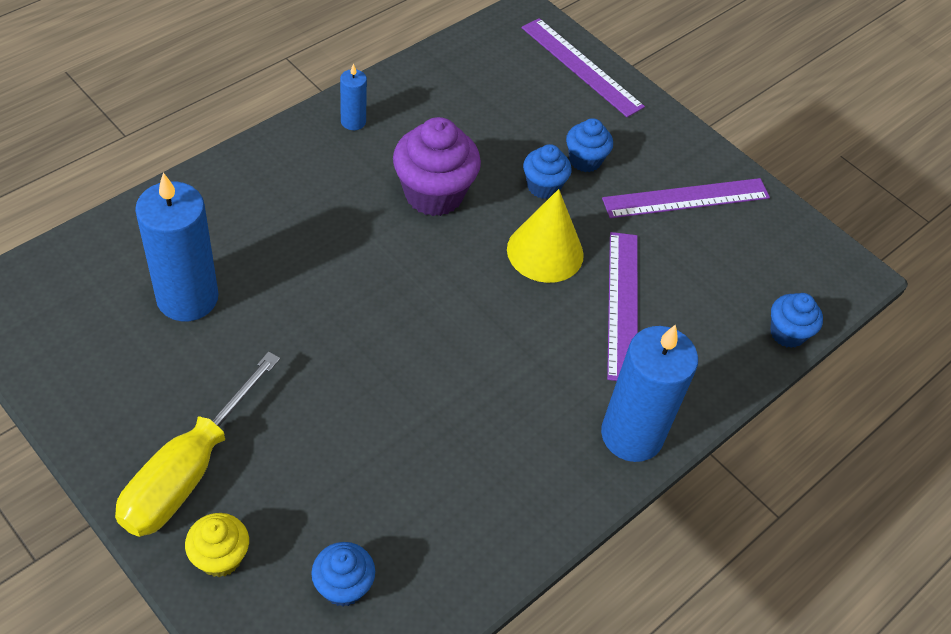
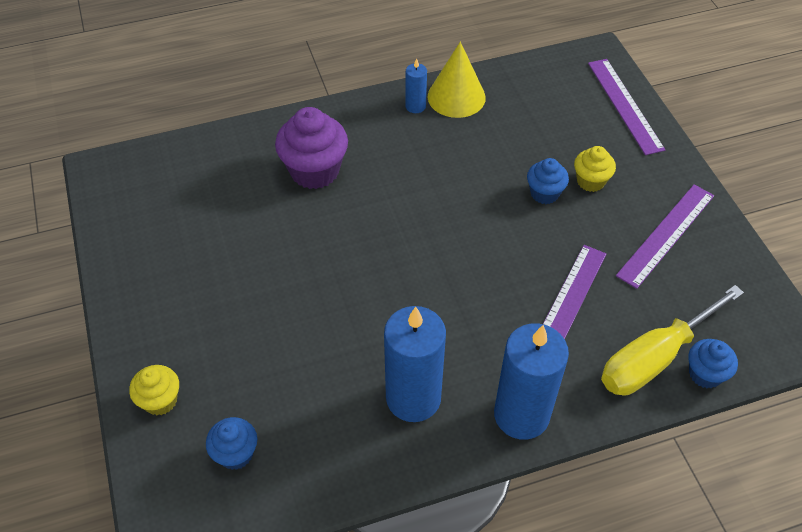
camera: 30 degrees right, 0 degrees up
yellow screwdriver [115,351,280,537] -> yellow screwdriver moved to [601,285,744,395]
blue candle [135,173,218,321] -> blue candle moved to [384,306,446,422]
purple cupcake [393,117,481,216] -> purple cupcake moved to [275,107,348,189]
yellow cone [507,189,584,283] -> yellow cone moved to [428,42,486,118]
blue cupcake [566,118,613,172] -> yellow cupcake [574,146,616,192]
purple ruler [602,178,770,218] -> purple ruler turned 60 degrees counterclockwise [616,184,714,289]

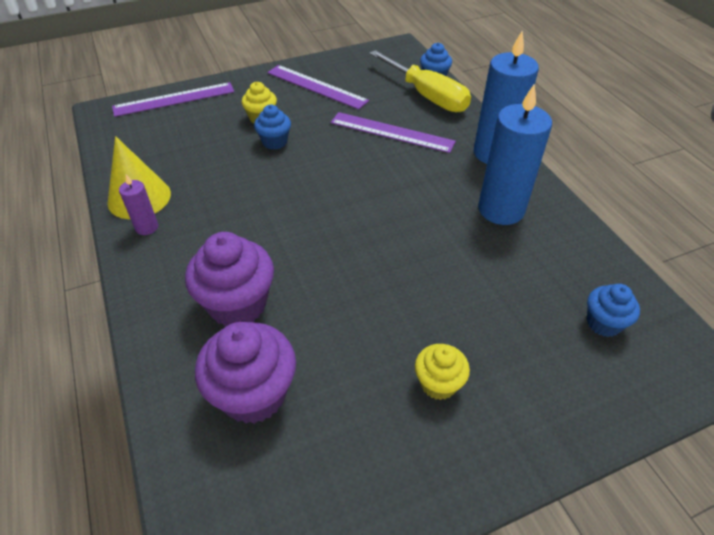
camera: 95 degrees left, 5 degrees down
yellow cupcake [129,365,179,415] -> yellow cupcake moved to [415,344,470,400]
blue candle [405,58,427,113] -> purple candle [119,174,158,235]
none -> purple cupcake [195,322,296,424]

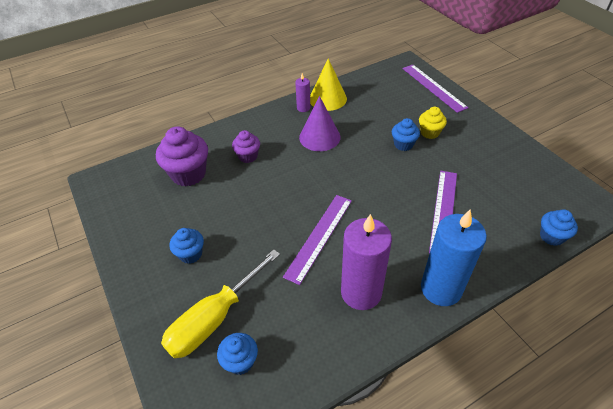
camera: 85 degrees right, 0 degrees up
purple cupcake [185,232,274,326] -> purple cupcake [232,130,260,163], size x0.57
purple ruler [267,65,369,110] -> purple ruler moved to [283,195,352,285]
yellow screwdriver [369,50,471,112] -> yellow screwdriver moved to [161,249,280,359]
yellow cupcake [415,344,470,400] -> blue cupcake [169,228,204,264]
blue candle [478,84,552,225] -> purple candle [341,214,392,310]
none -> purple cone [299,96,340,151]

